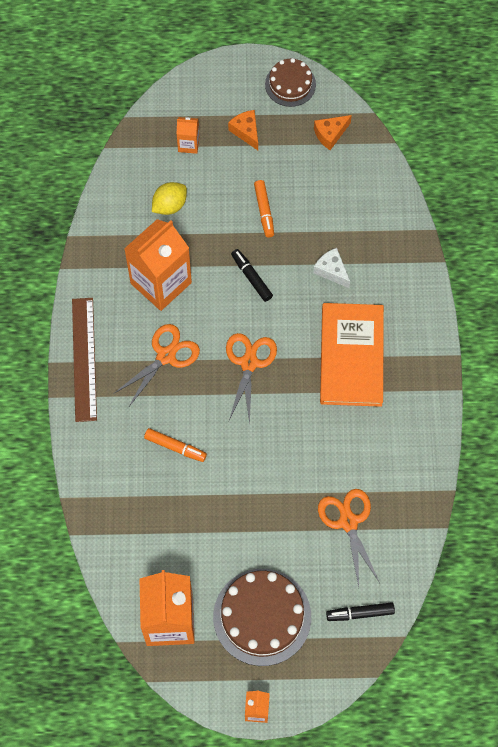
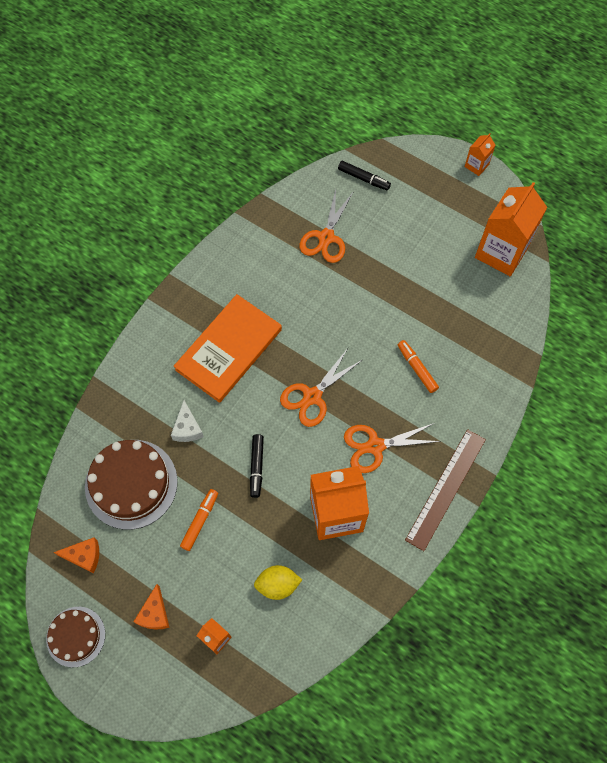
camera: 145 degrees left, 0 degrees up
brown cake [213,569,311,666] -> brown cake moved to [85,440,178,530]

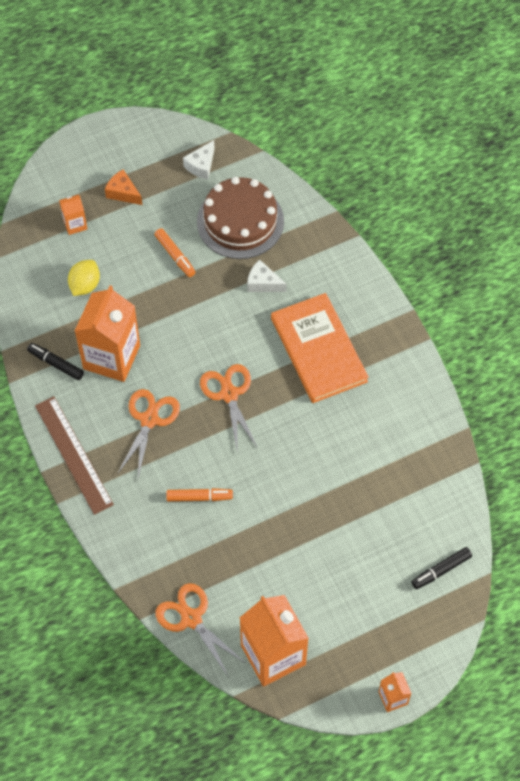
camera: 120 degrees right, 5 degrees down
brown cake [46,607,105,667] -> none
orange cheese [54,537,99,573] -> white cheese [183,140,215,179]
black marker [250,434,264,498] -> black marker moved to [27,343,84,380]
orange scissors [299,189,354,263] -> orange scissors moved to [156,583,244,676]

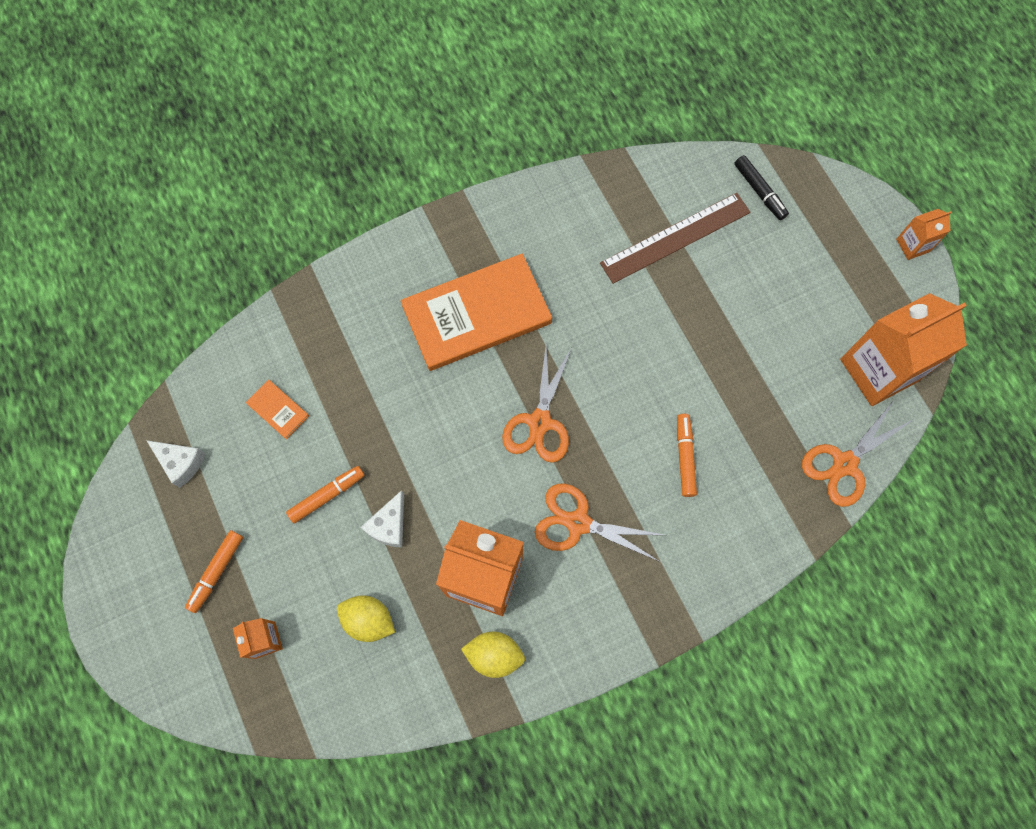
camera: 90 degrees left, 10 degrees up
black marker [27,343,84,380] -> yellow lemon [461,632,525,678]
brown ruler [35,396,114,515] -> brown ruler moved to [600,193,751,284]
orange cheese [105,169,142,205] -> orange marker [185,530,243,613]
brown cake [197,177,284,259] -> orange book [246,380,309,439]
orange scissors [200,364,257,449] -> orange scissors turned 60 degrees counterclockwise [502,347,572,463]
white cheese [247,260,287,292] -> white cheese moved to [361,490,404,548]

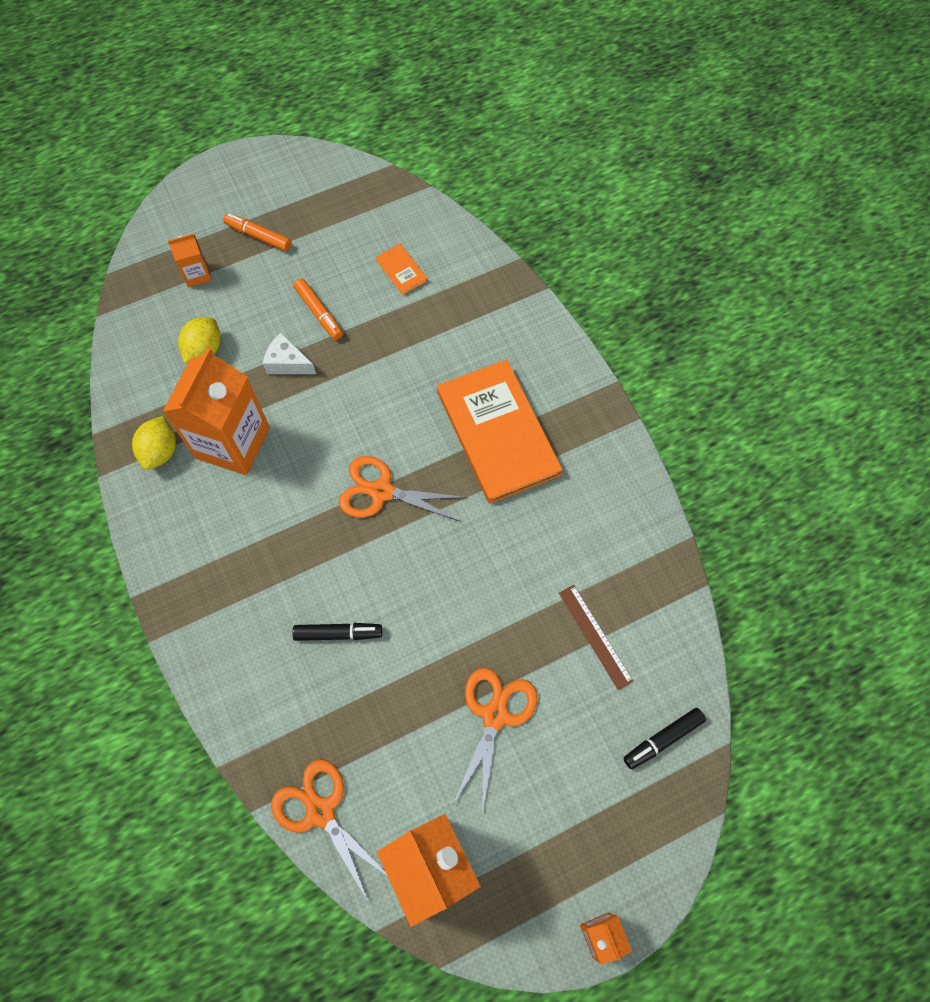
camera: 90 degrees right, 5 degrees down
white cheese [146,440,205,488] -> none
orange book [246,380,309,439] -> orange book turned 75 degrees counterclockwise [376,244,428,295]
orange scissors [535,484,664,562] -> orange scissors moved to [453,668,538,814]
brown ruler [600,193,751,284] -> brown ruler [559,585,634,690], size x0.61
orange marker [677,414,697,497] -> black marker [292,623,382,641]

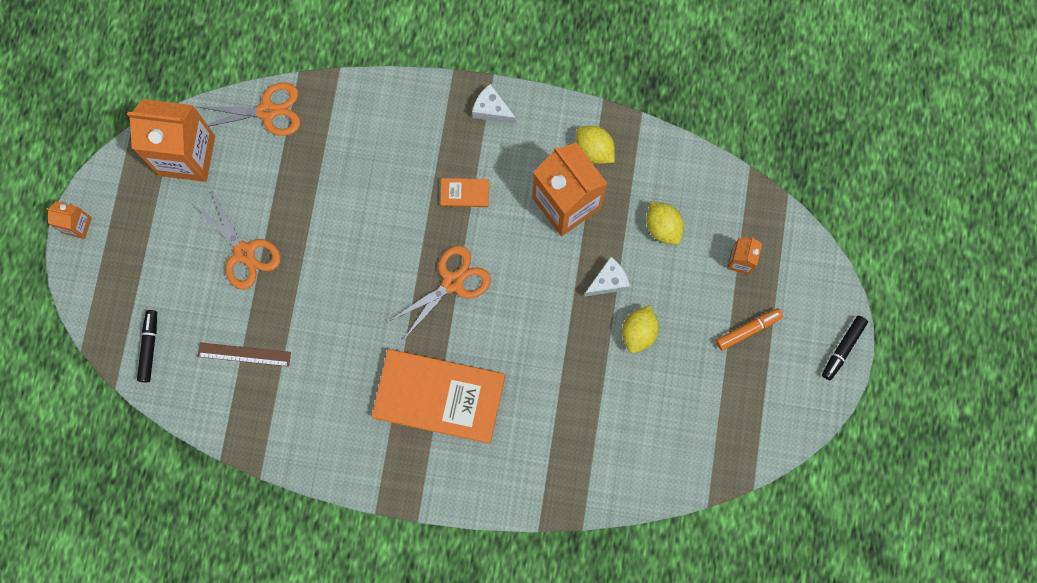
camera: 125 degrees right, 10 degrees up
black marker [292,623,382,641] -> black marker moved to [822,316,868,380]
orange marker [293,278,343,340] -> yellow lemon [622,305,659,353]
orange book [376,244,428,295] -> orange book moved to [440,178,489,207]
none -> white cheese [472,84,516,124]

